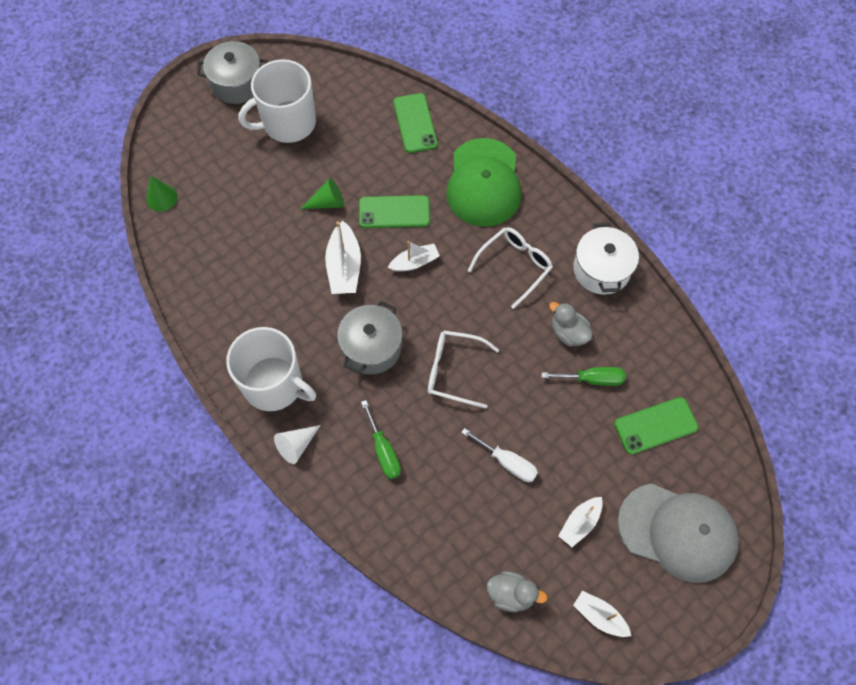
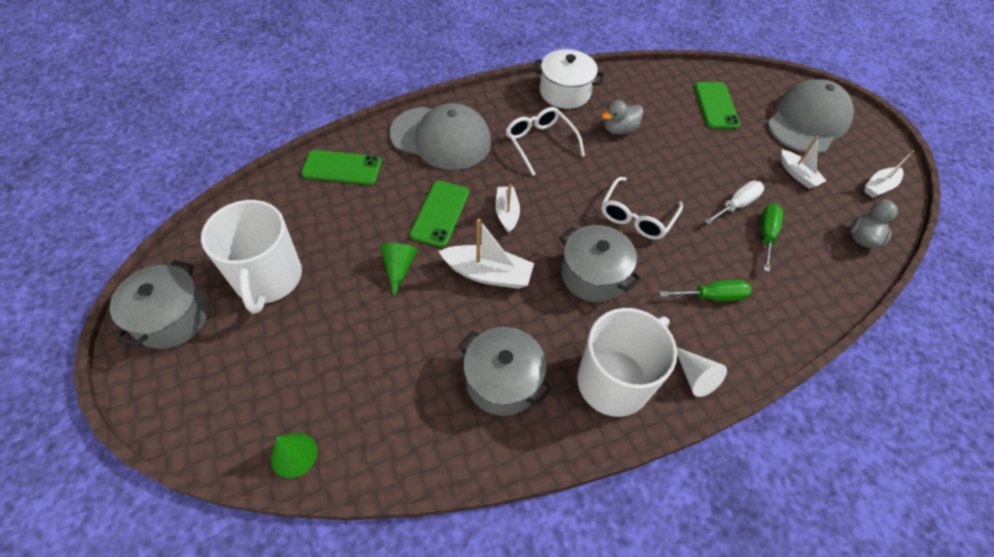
camera: 75 degrees left, 10 degrees down
green cap [446,138,521,227] -> grey cap [389,103,491,170]
green screwdriver [542,367,626,386] -> green screwdriver moved to [761,203,783,272]
none -> grey pot [458,327,553,416]

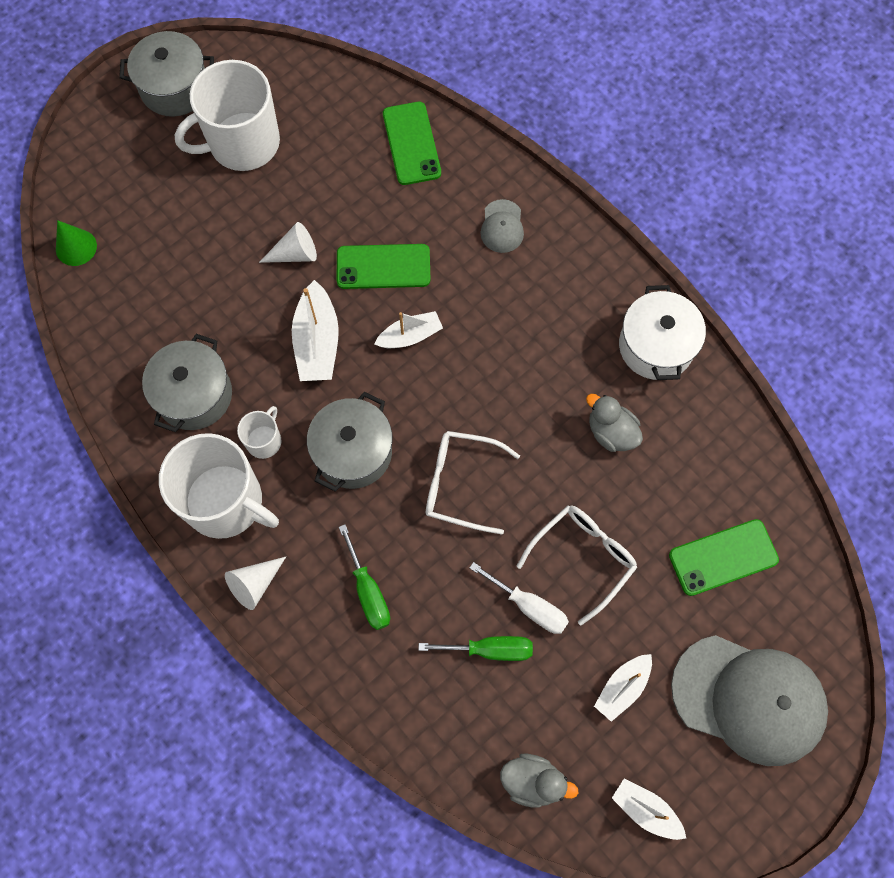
camera: 75 degrees right, 15 degrees up
green cone [380,243,418,296] -> white cone [259,222,317,263]
grey cap [389,103,491,170] -> grey cap [481,199,524,253], size x0.44
white glasses [505,107,585,176] -> white glasses moved to [517,505,638,626]
none -> white mug [237,406,282,459]

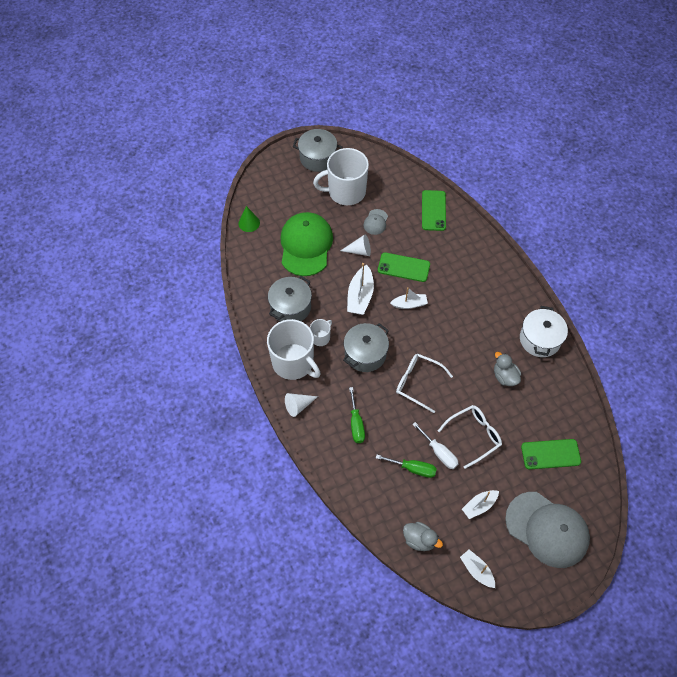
camera: 15 degrees right, 10 degrees down
grey cap [481,199,524,253] -> grey cap moved to [364,209,388,235]
none -> green cap [281,212,333,276]

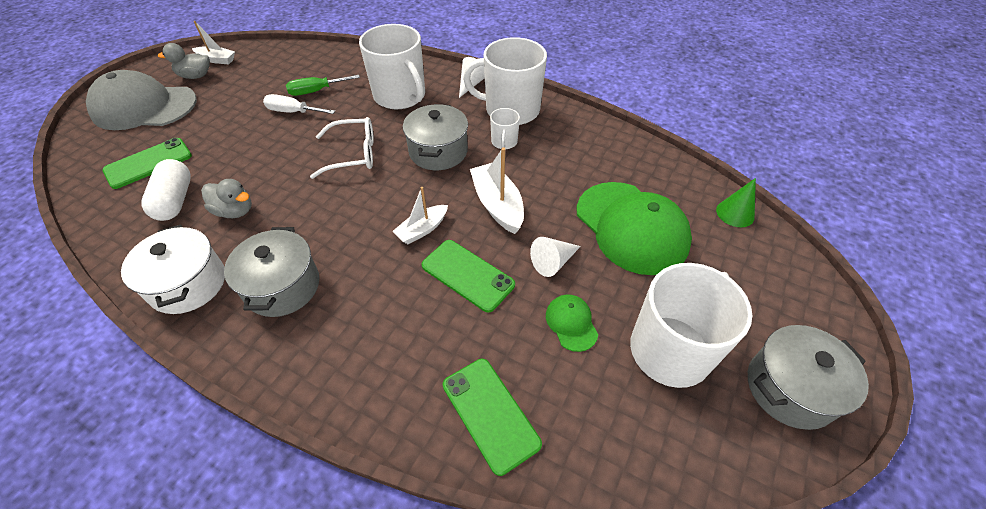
camera: 145 degrees right, 10 degrees down
grey pot [268,276,312,322] -> grey pot moved to [224,227,319,317]
green screwdriver [349,387,365,443] -> white mug [359,24,425,110]
grey cap [364,209,388,235] -> green cap [546,294,598,352]
green phone [378,252,430,282] -> green phone turned 60 degrees clockwise [422,240,515,312]
grey duck [403,522,443,551] -> grey duck moved to [158,43,210,79]
white glasses [438,405,502,469] -> none
white boat [462,490,499,519] -> none
none -> white capsule [141,159,191,221]

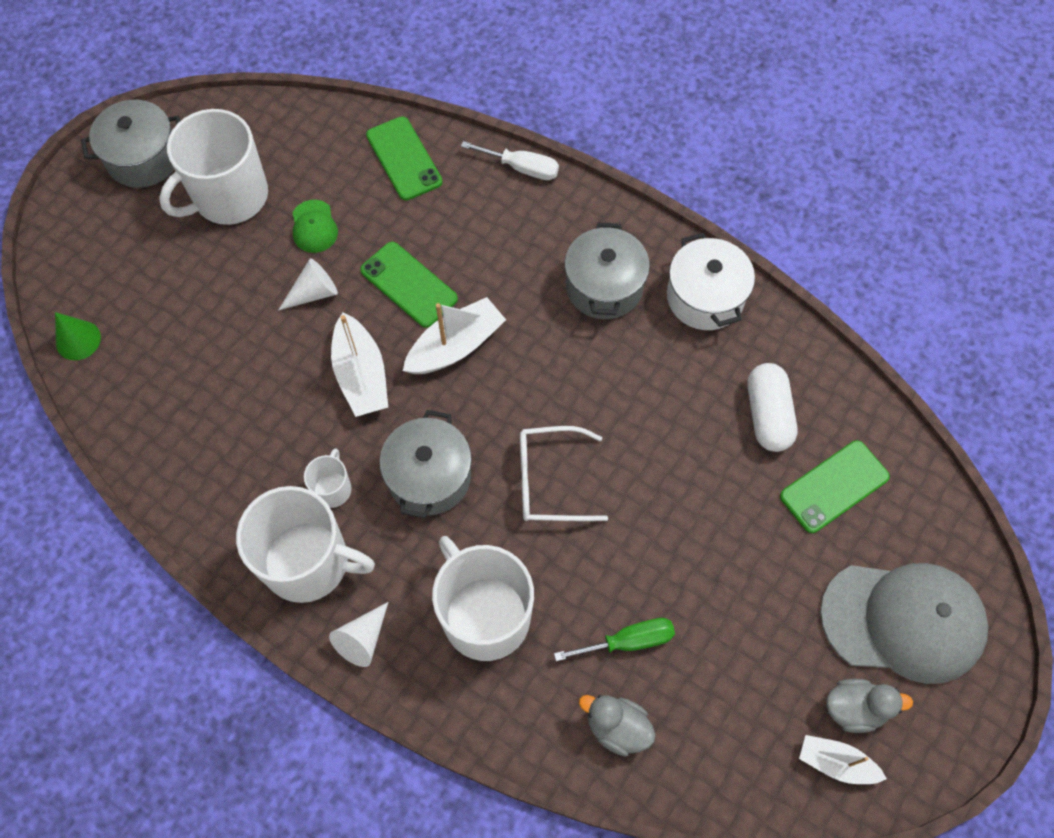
camera: 175 degrees left, 15 degrees up
grey duck [201,179,252,218] -> grey duck moved to [579,695,656,757]
white screwdriver [263,94,335,114] -> white screwdriver moved to [461,141,559,180]
white boat [392,187,448,244] -> white boat [403,297,506,374], size x1.55
green cap [576,182,692,275] -> none

